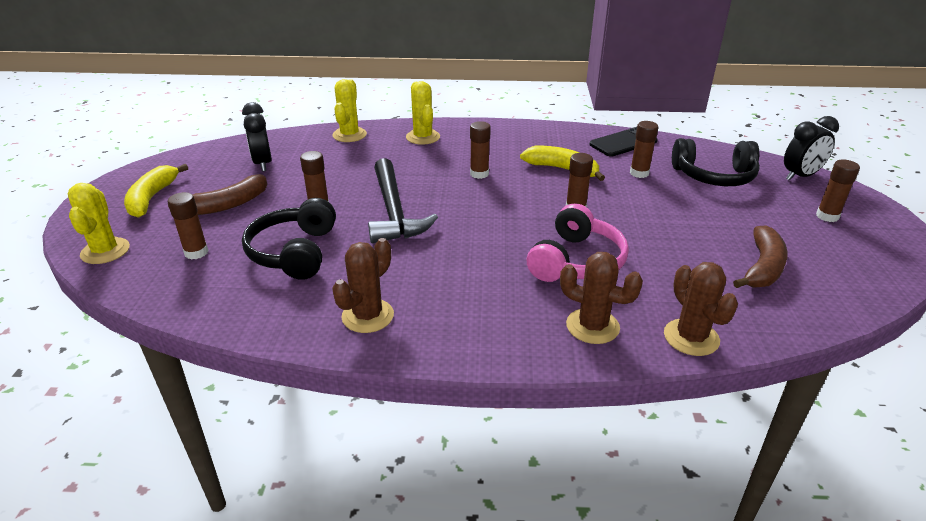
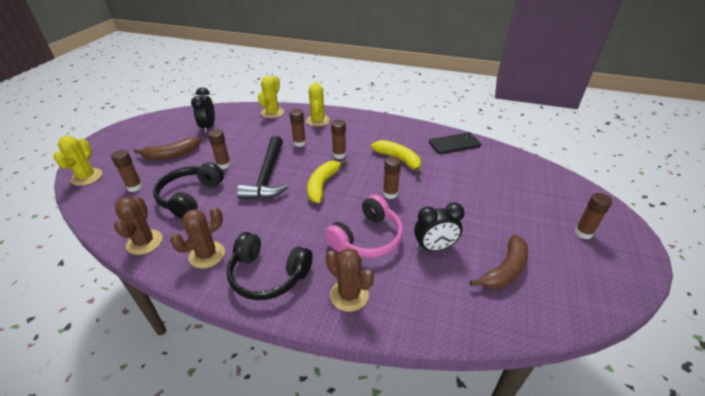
camera: 15 degrees right, 5 degrees up
yellow banana [124,164,188,218] -> yellow banana moved to [307,160,347,203]
brown glue stick [630,121,659,178] -> brown glue stick moved to [289,109,306,147]
brown cactus [664,262,738,356] -> brown cactus moved to [114,197,163,255]
black headphones [672,138,760,186] -> black headphones moved to [226,232,313,300]
black clock [784,116,839,181] -> black clock moved to [414,202,465,251]

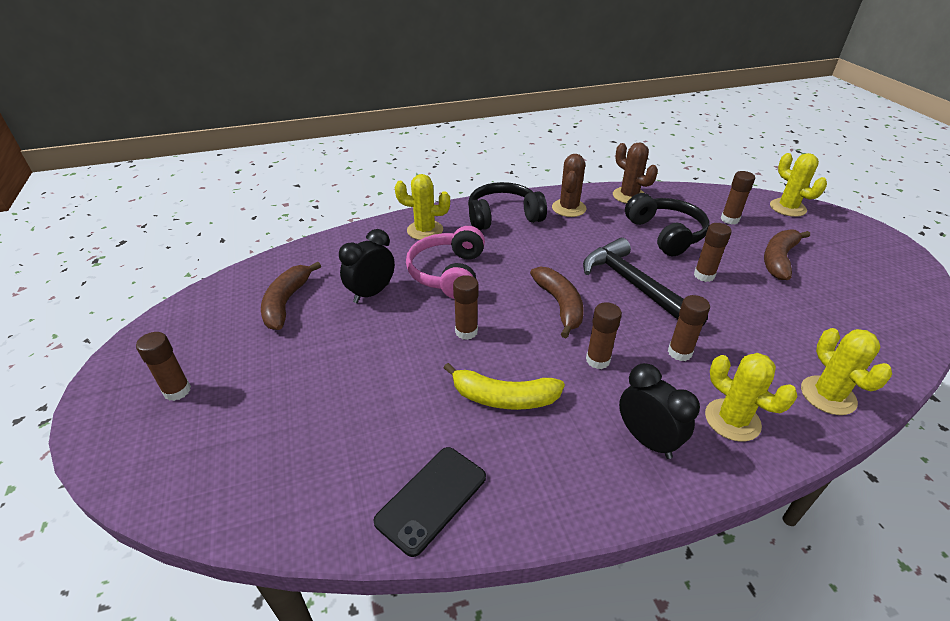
camera: 145 degrees right, 0 degrees up
black clock [191,87,215,133] -> black clock moved to [619,363,700,459]
yellow banana [307,160,347,203] -> brown banana [530,267,584,338]
brown cactus [326,248,374,312] -> yellow cactus [395,174,450,240]

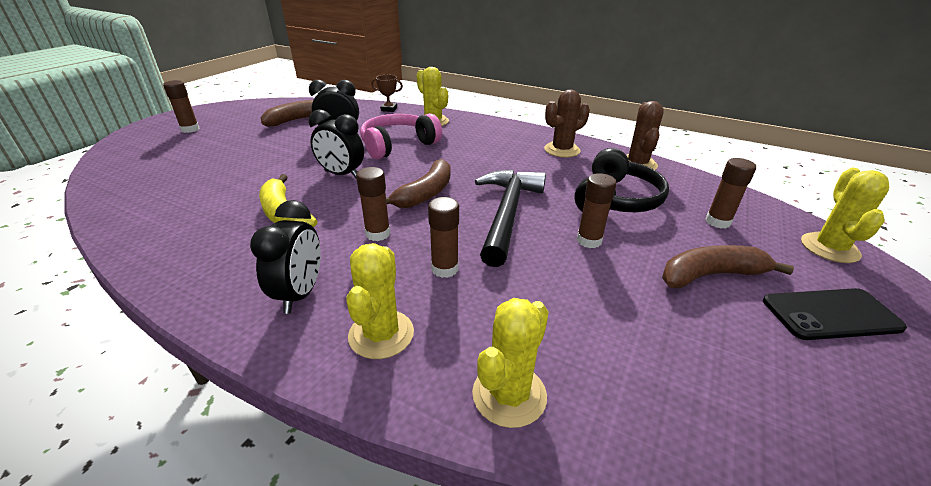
camera: 45 degrees right, 5 degrees down
black phone [373,447,486,557] -> black phone moved to [763,288,907,340]
brown glue stick [453,275,479,340] -> black clock [309,109,364,179]
black headphones [468,182,547,230] -> none
none -> brown trophy [371,75,403,112]

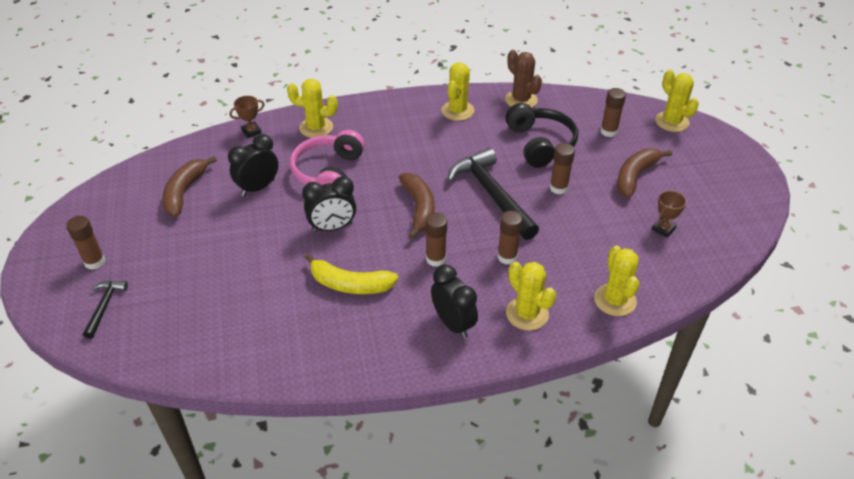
camera: 40 degrees left, 10 degrees up
brown cactus [544,90,590,158] -> yellow cactus [441,63,474,121]
black phone [763,288,907,340] -> none
none -> black hammer [83,281,128,339]
none -> brown trophy [652,191,686,238]

